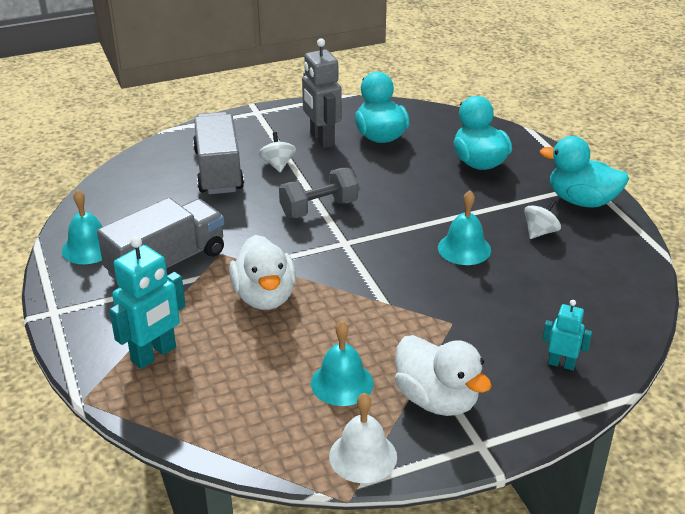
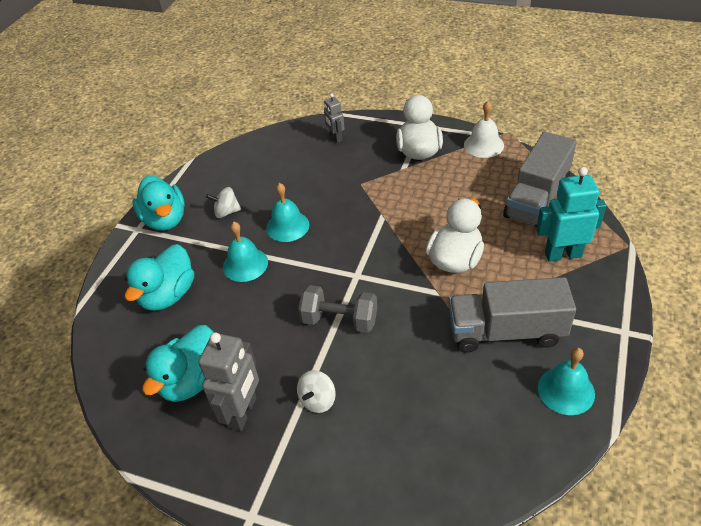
camera: 135 degrees left, 10 degrees up
grey truck [193,112,244,194] -> grey truck moved to [503,132,577,227]
turquoise bell [311,321,374,406] -> turquoise bell moved to [223,222,268,282]
turquoise robot [542,300,592,370] -> grey robot [324,93,345,143]

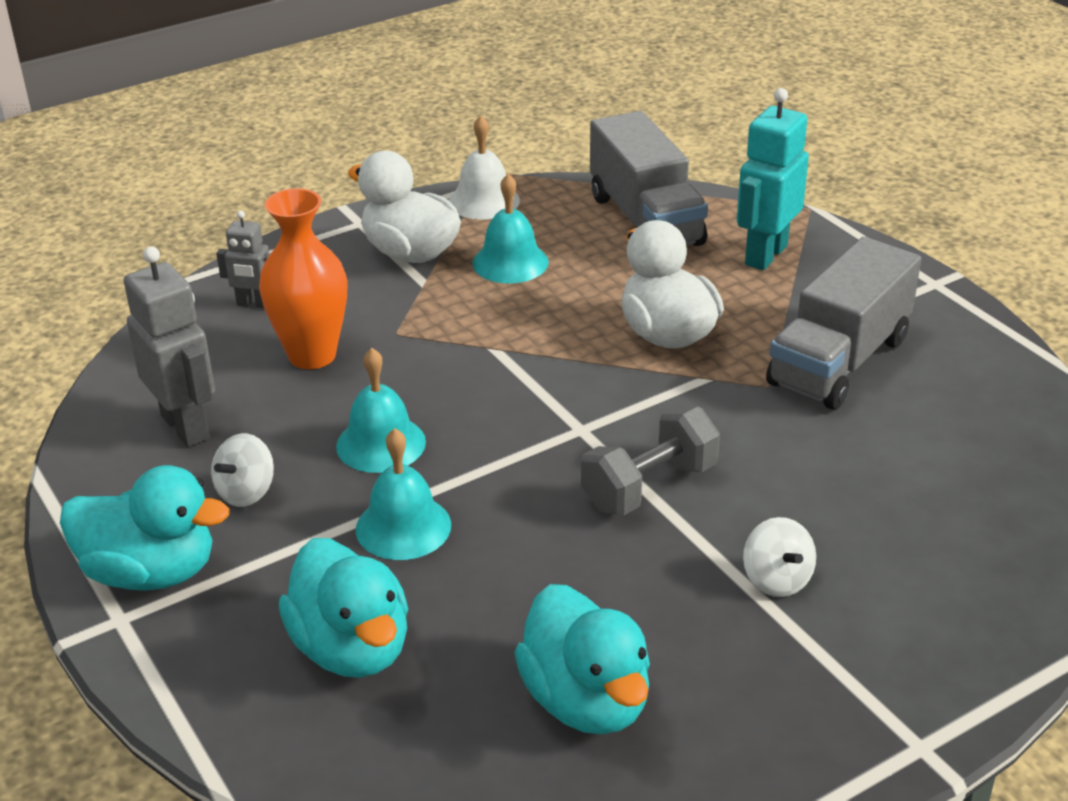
camera: 55 degrees left, 10 degrees down
grey robot [198,332,259,431] -> grey robot moved to [124,246,215,447]
turquoise bell [538,348,595,415] -> turquoise bell moved to [472,174,549,283]
none -> orange vase [259,188,347,369]

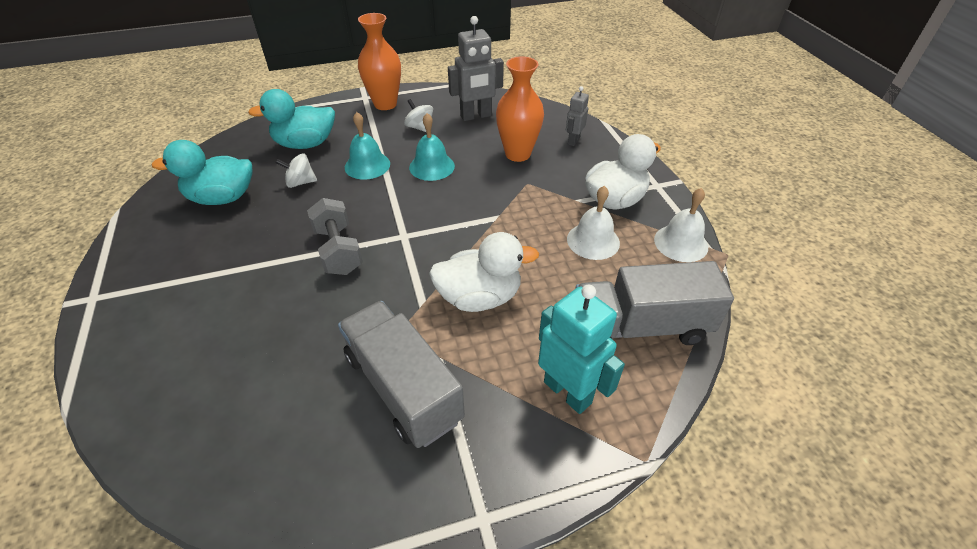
camera: 105 degrees right, 10 degrees up
turquoise duck [60,465,229,591] -> orange vase [358,13,401,110]
turquoise bell [472,174,549,283] -> white bell [567,186,620,260]
white spinning top [743,517,816,597] -> white spinning top moved to [275,153,317,188]

